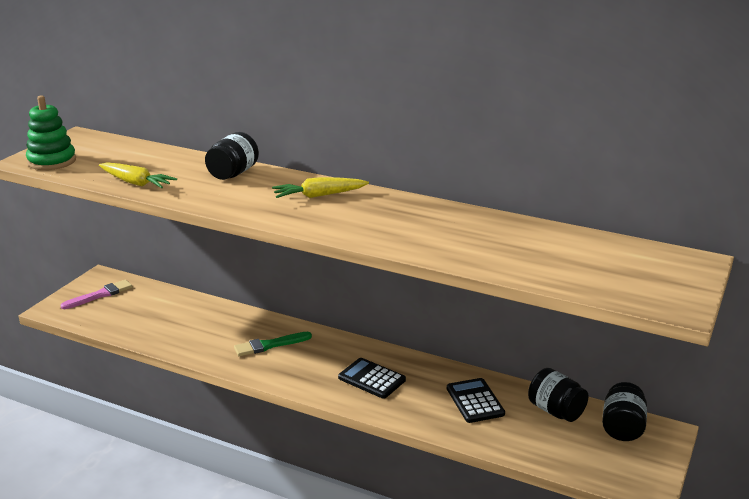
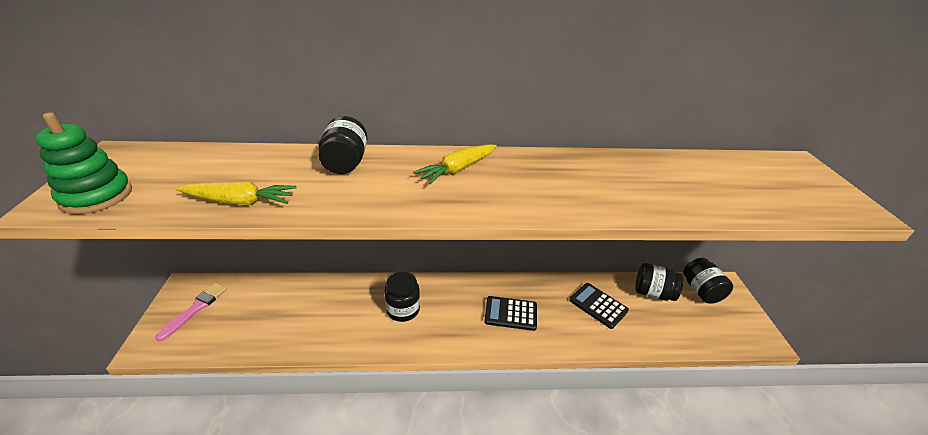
camera: 30 degrees left, 10 degrees up
green brush [234,332,312,356] -> black jar [384,272,420,322]

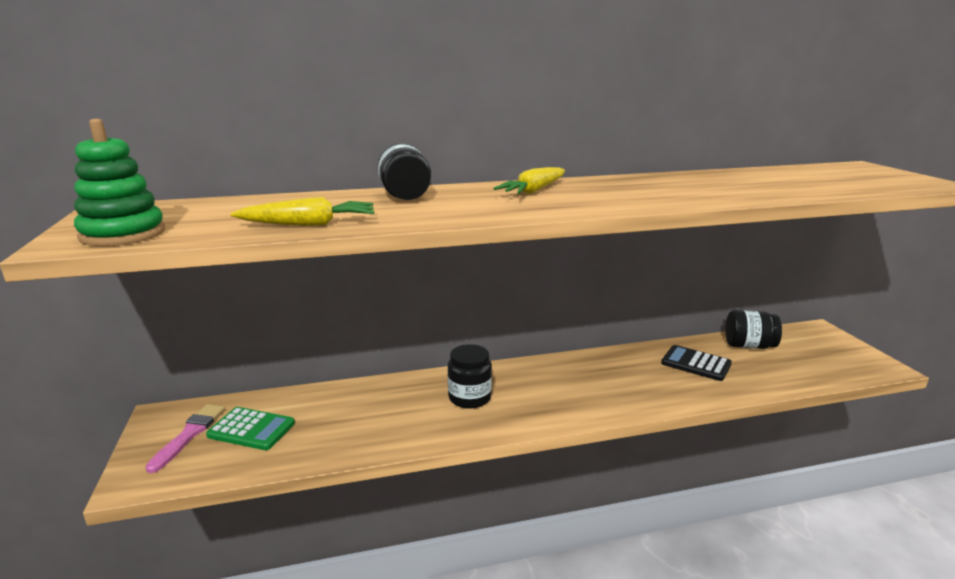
camera: 10 degrees left, 15 degrees down
black calculator [484,296,537,331] -> none
black jar [683,258,733,304] -> none
none -> green calculator [206,407,295,450]

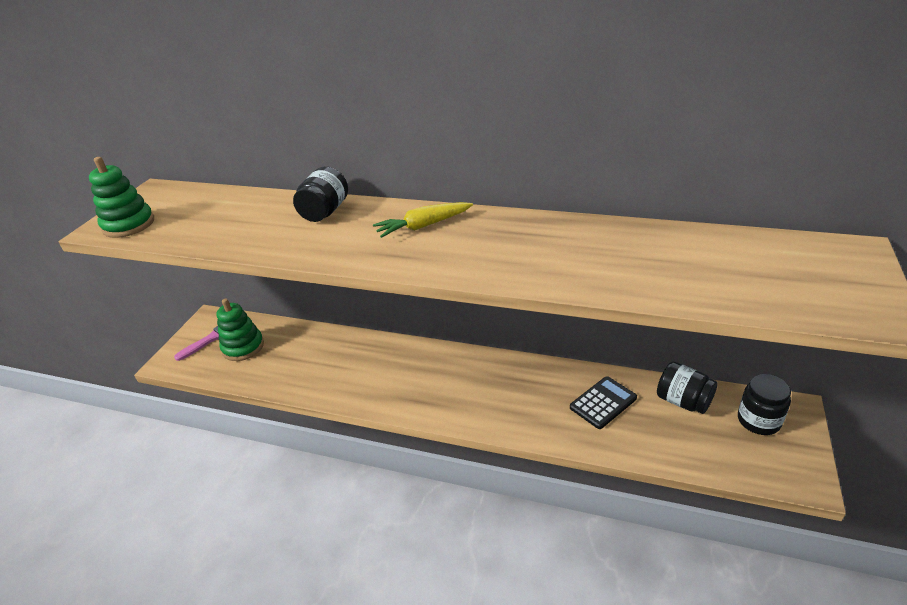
camera: 35 degrees right, 15 degrees up
green calculator [206,407,295,450] -> green stacking toy [217,299,264,361]
yellow carrot [231,197,374,226] -> none
black jar [448,344,492,409] -> black jar moved to [738,374,791,435]
black calculator [661,345,732,381] -> black calculator turned 75 degrees clockwise [570,376,637,429]

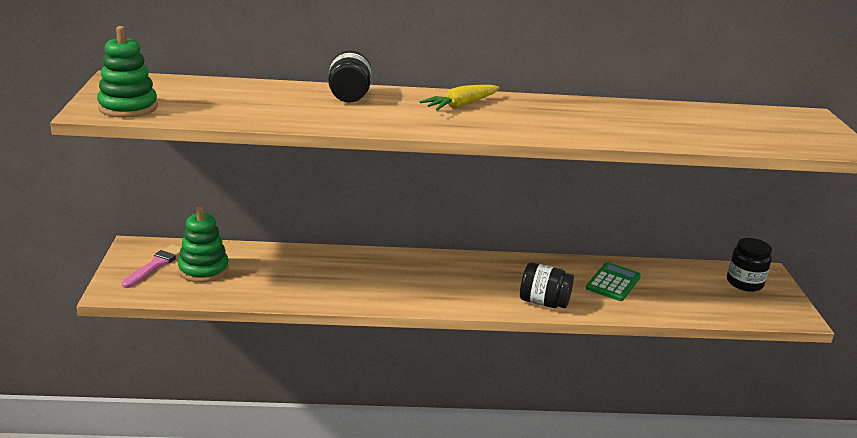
camera: 25 degrees left, 10 degrees down
black calculator [570,376,637,429] -> green calculator [586,262,641,301]
black jar [657,362,718,414] -> black jar moved to [520,262,574,308]

